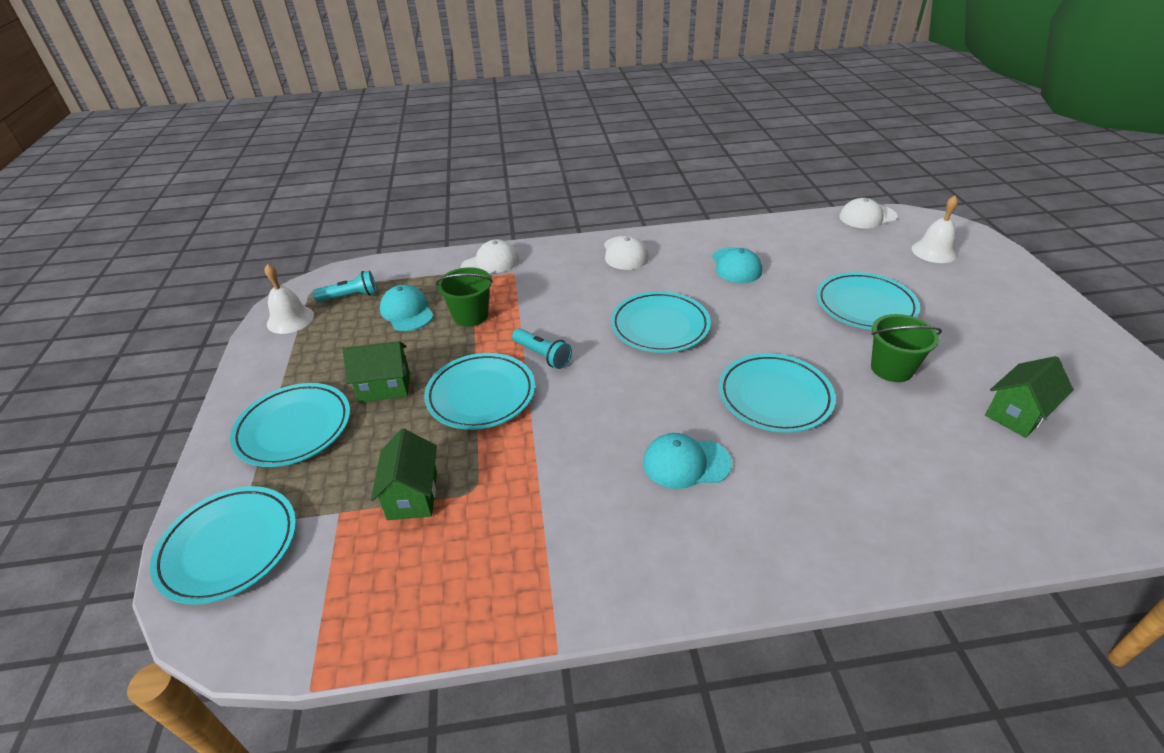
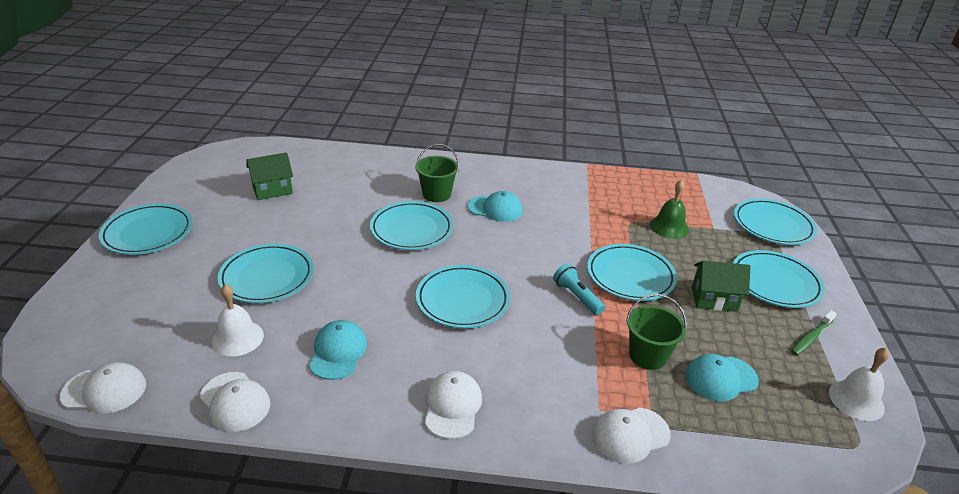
camera: 170 degrees left, 5 degrees down
turquoise flashlight [313,270,377,302] -> none
green house [371,429,437,520] -> green bell [650,180,689,239]
turquoise cap [380,285,434,331] -> turquoise cap turned 90 degrees clockwise [685,354,759,401]
green bucket [871,314,942,382] -> green bucket moved to [415,144,459,202]
white bell [912,196,958,263] -> white bell moved to [212,284,264,356]
none -> turquoise plate [99,204,192,255]
none -> white cap [200,372,271,432]
none -> green toothbrush [791,311,836,356]

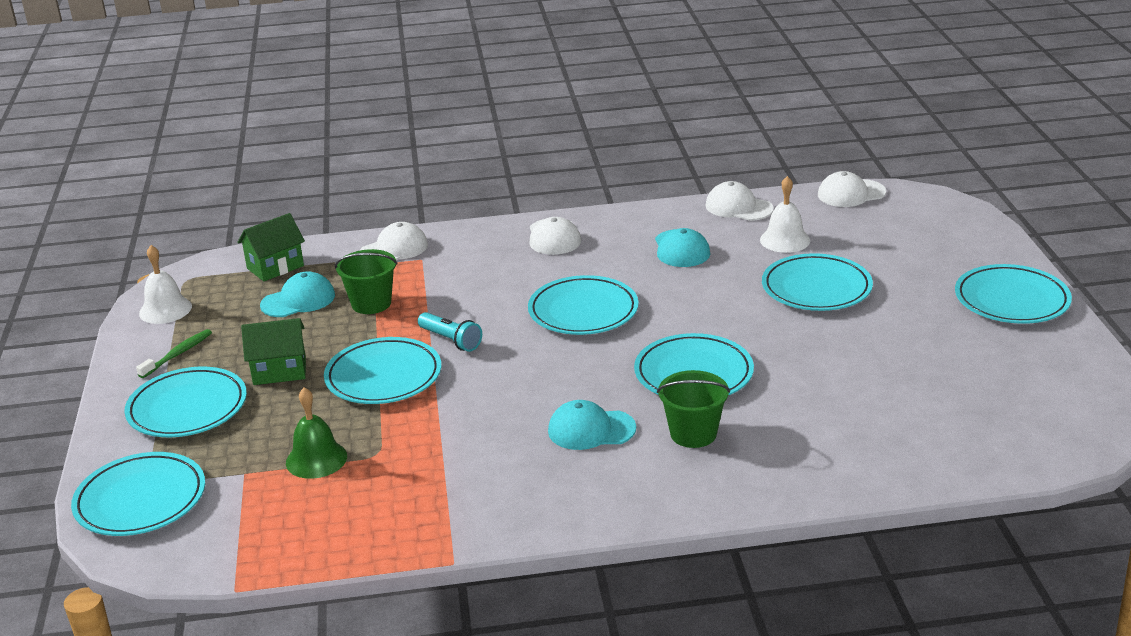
camera: 170 degrees right, 5 degrees down
green house [246,152,293,200] -> green house moved to [237,213,305,281]

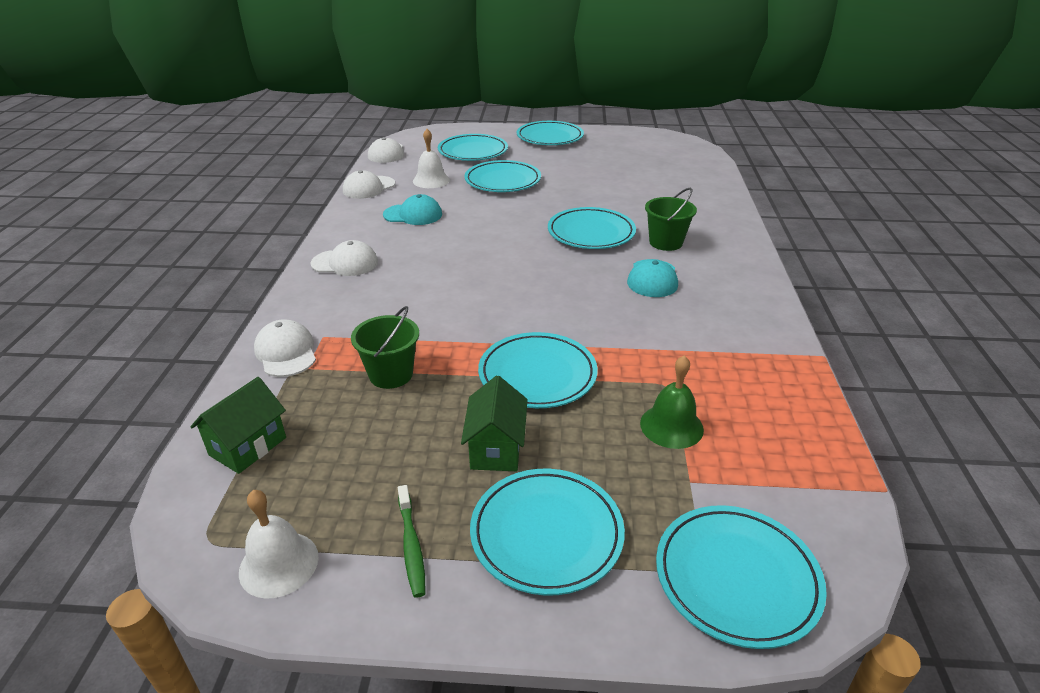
camera: 80 degrees left, 5 degrees up
green toothbrush [136,329,212,378] -> green toothbrush turned 150 degrees counterclockwise [398,485,426,598]
green house [237,213,305,281] -> green house turned 60 degrees clockwise [190,377,286,474]
turquoise cap [260,271,335,317] -> none
turquoise flashlight [418,312,482,352] -> none
turquoise plate [528,275,639,335] -> turquoise plate moved to [438,134,508,161]

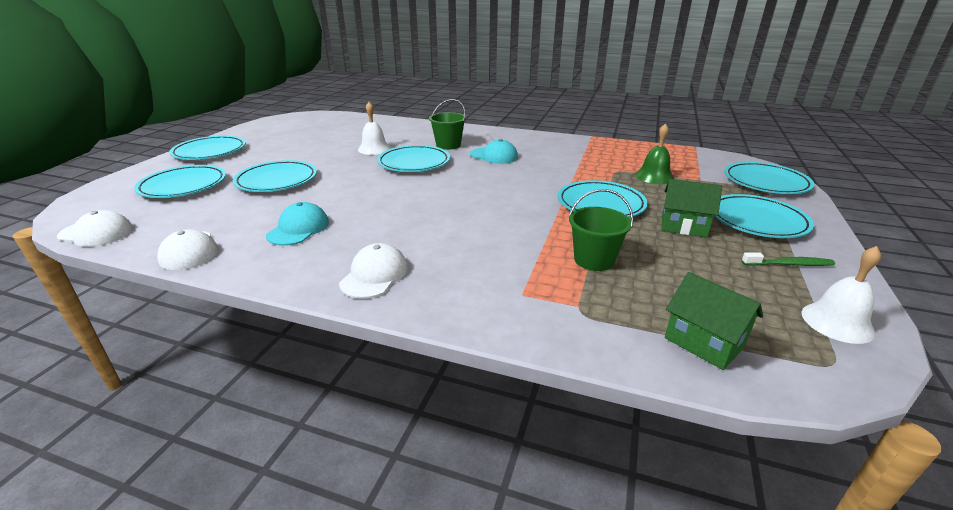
camera: 75 degrees left, 5 degrees down
white cap [254,320,316,377] -> none
white bell [413,129,450,188] -> white bell moved to [358,102,391,155]

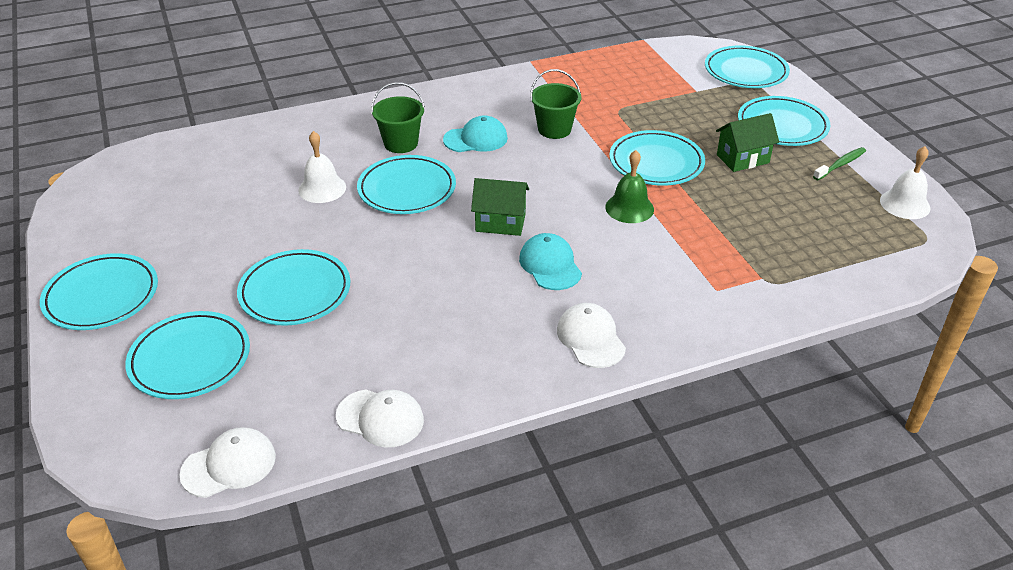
camera: 40 degrees left, 10 degrees up
turquoise cap [266,202,329,246] -> turquoise cap moved to [519,233,582,290]
green bucket [569,189,634,271] -> green bucket moved to [530,69,582,139]
green bell [635,123,674,184] -> green bell moved to [605,150,654,223]
green house [665,272,763,370] -> green house moved to [471,178,529,236]

